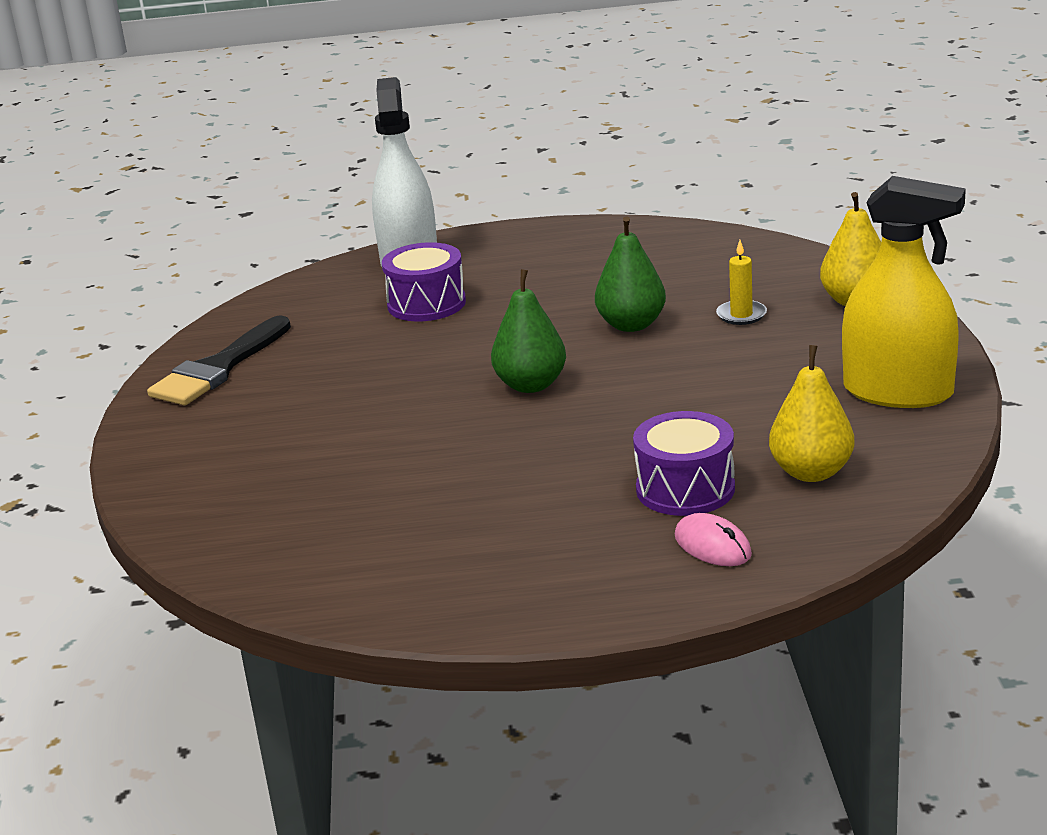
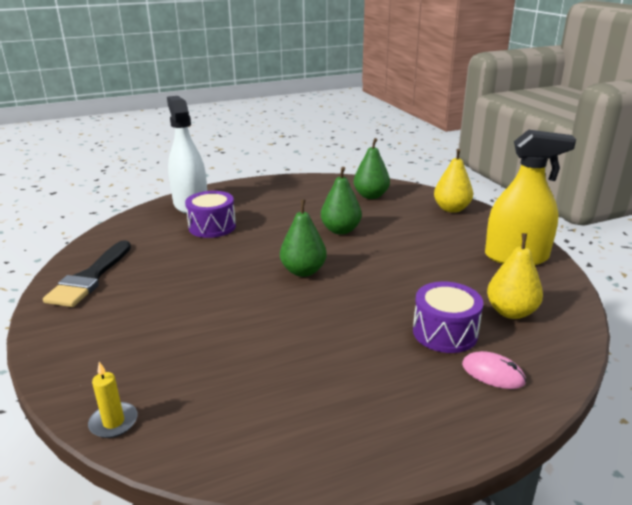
camera: 20 degrees left, 0 degrees up
yellow candle [716,240,767,325] -> yellow candle moved to [88,362,138,438]
none -> green pear [354,138,390,199]

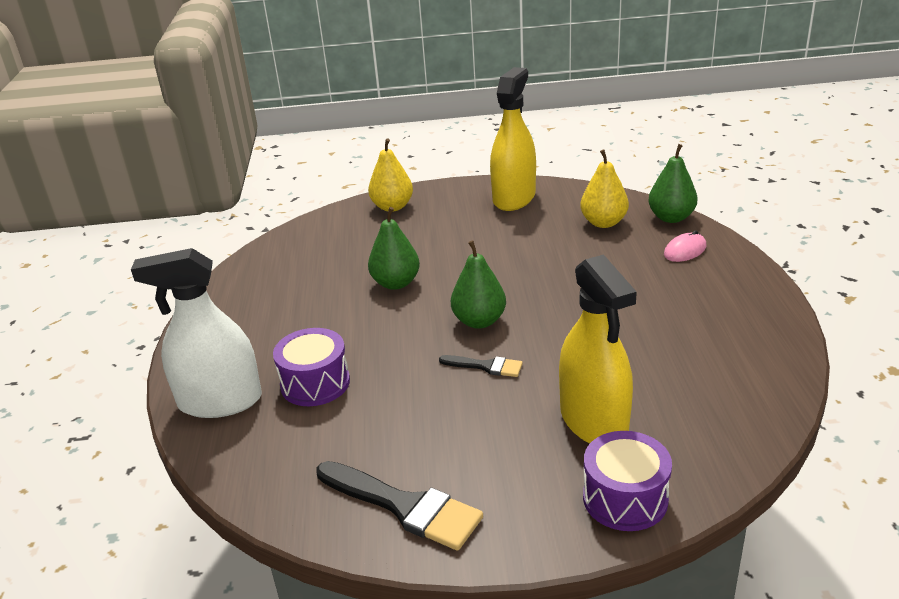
camera: 70 degrees left, 5 degrees up
yellow candle [88,362,138,438] -> none
green pear [354,138,390,199] -> green pear moved to [648,144,697,223]
purple drum [413,282,483,353] -> purple drum moved to [583,431,672,531]
none -> black brush [439,355,523,377]
none -> yellow spray bottle [559,254,637,444]

